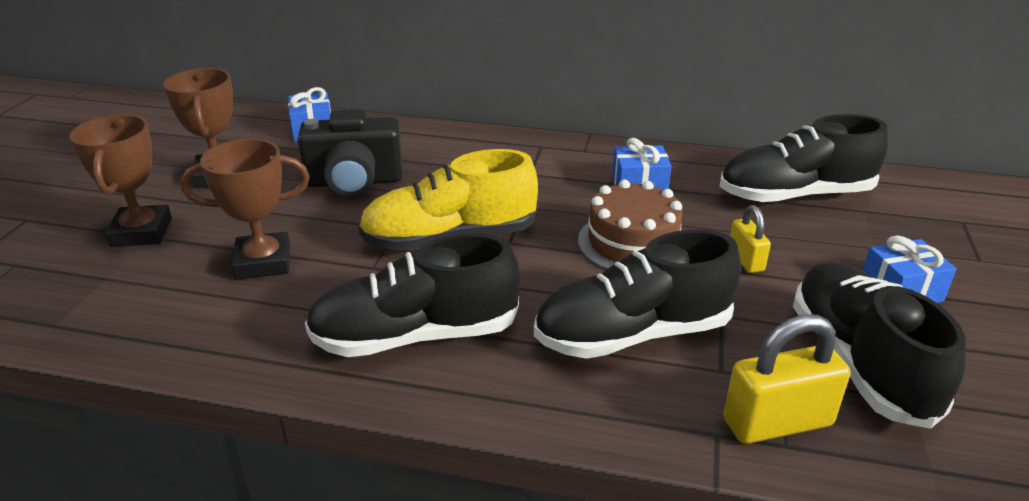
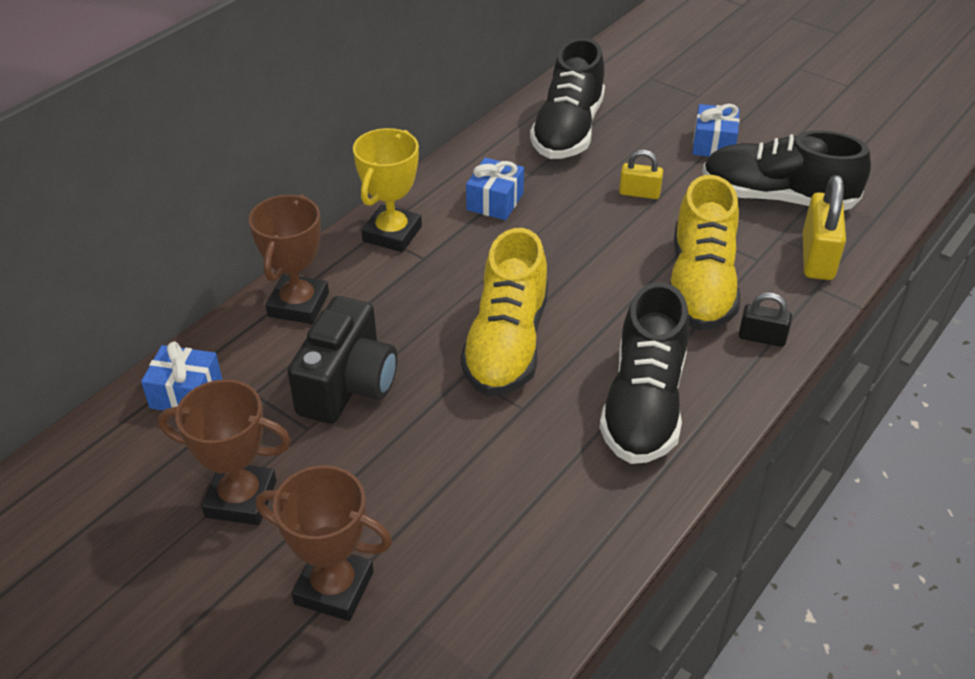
camera: 65 degrees left, 10 degrees up
brown trophy [180,139,310,280] -> brown trophy moved to [249,194,329,324]
black shoe [534,229,741,359] -> yellow shoe [670,175,740,331]
brown cake [578,180,683,269] -> none
none -> yellow trophy [353,128,422,252]
none -> black padlock [739,293,792,347]

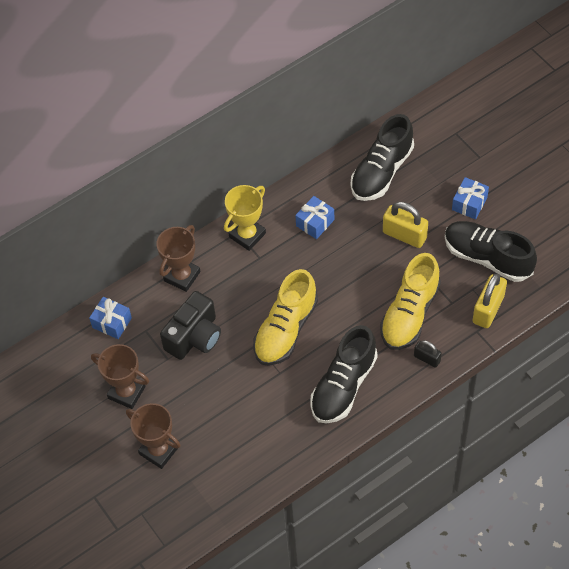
camera: 20 degrees right, 15 degrees up
yellow padlock [619,150,663,199] -> yellow padlock [383,202,428,248], size x1.72

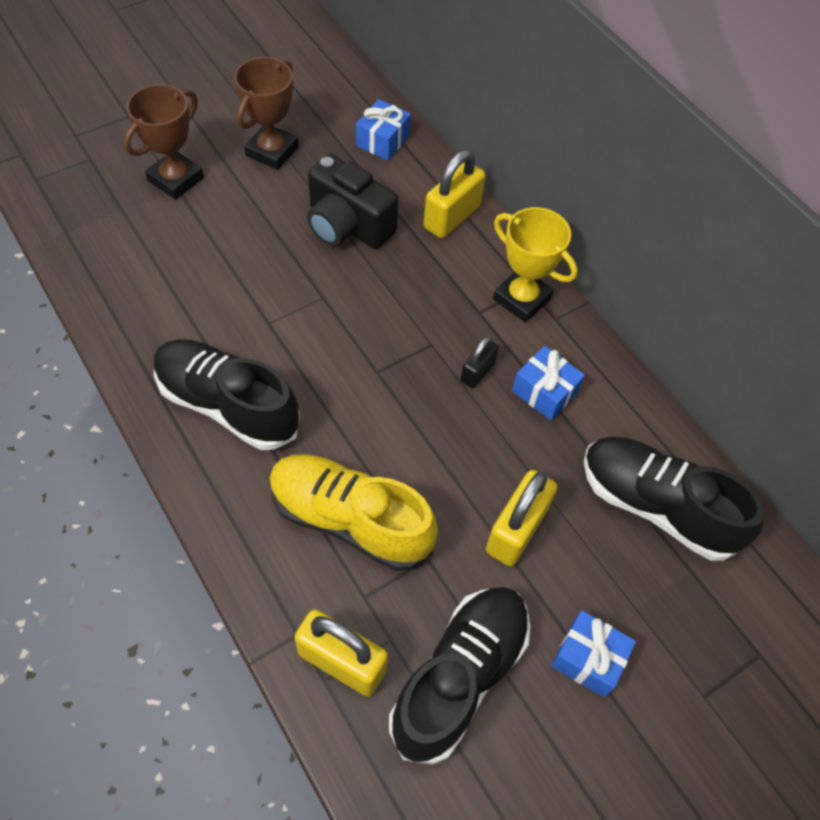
camera: 85 degrees right, 0 degrees up
brown trophy [157,225,200,292] -> yellow padlock [424,150,486,238]
yellow shoe [253,269,318,366] -> none
black padlock [414,340,442,368] -> black padlock moved to [460,336,499,388]

